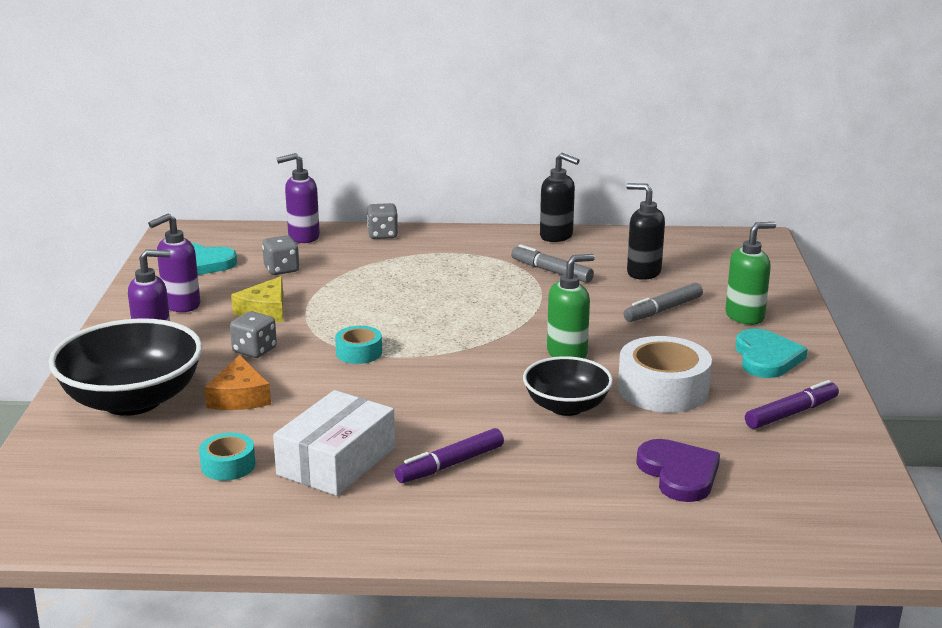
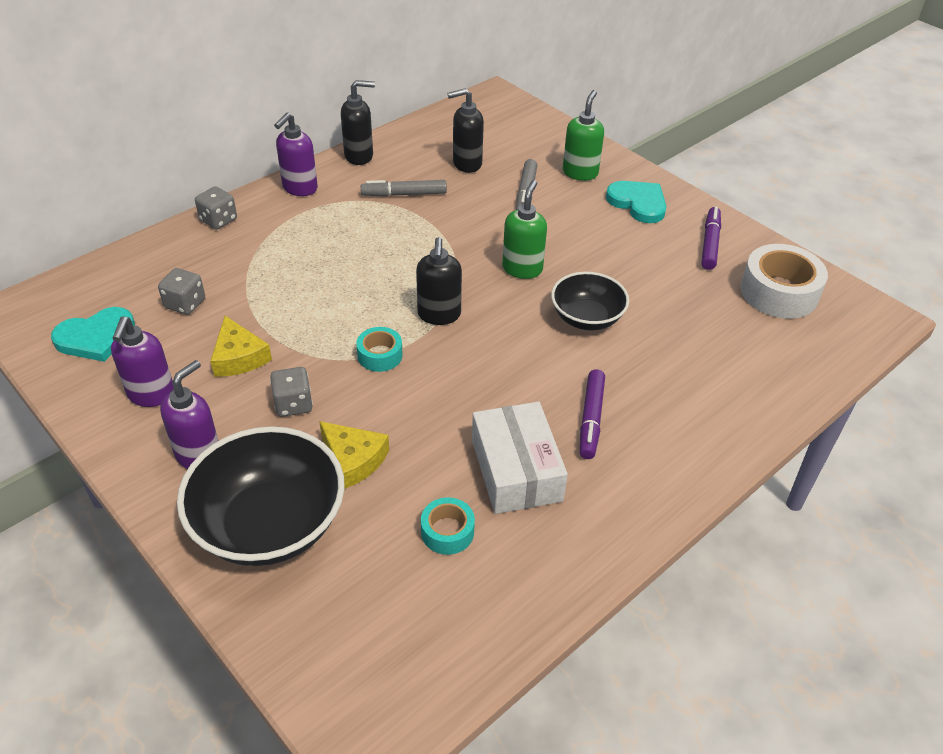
camera: 45 degrees left, 20 degrees up
orange cheese [204,355,271,410] -> yellow cheese [319,421,389,488]
purple soap dispenser [277,153,320,243] -> purple soap dispenser moved to [274,112,318,196]
white tape [618,336,712,413] -> white tape moved to [740,244,828,319]
purple heart [636,439,720,502] -> none
none -> black soap dispenser [416,237,462,325]

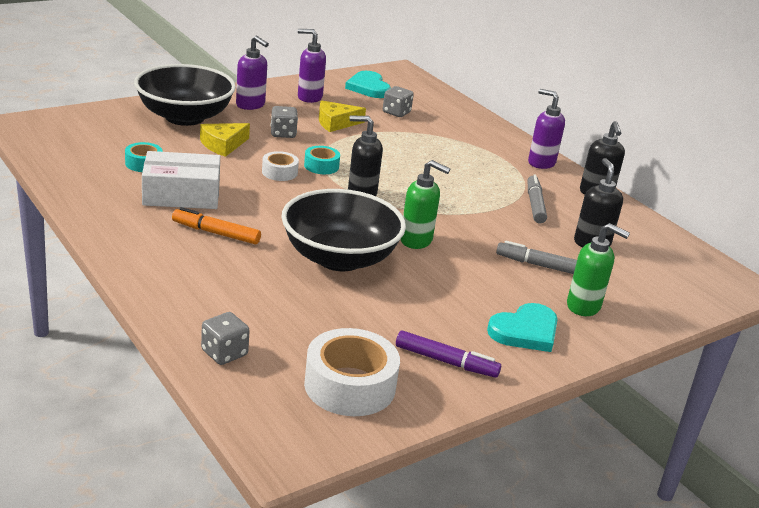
camera: 95 degrees right, 15 degrees down
grey dice [195,186,237,230] -> grey dice moved to [201,312,250,365]
black bowl [551,272,629,330] -> black bowl [281,189,406,271], size x1.67
purple marker [580,369,605,459] -> orange marker [172,207,261,245]
none -> white tape [262,151,299,181]

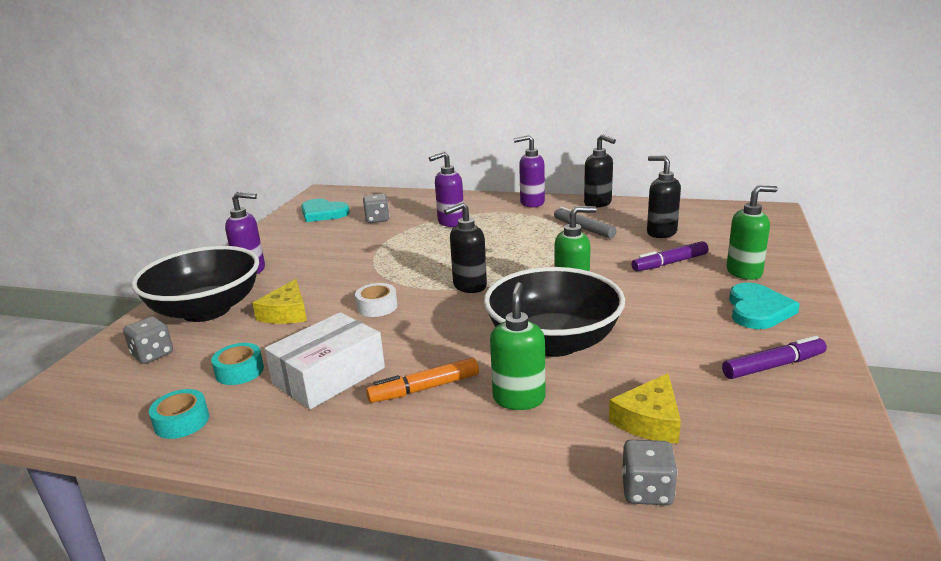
camera: 35 degrees left, 5 degrees down
grey dice [271,106,298,138] -> grey dice moved to [123,316,173,364]
purple soap dispenser [298,29,326,103] -> purple soap dispenser moved to [429,152,464,227]
turquoise tape [304,146,340,174] -> turquoise tape moved to [149,389,209,439]
white tape [304,328,400,416] -> none
yellow cheese [319,100,366,132] -> yellow cheese moved to [609,373,681,444]
grey marker [496,241,577,274] -> purple marker [631,241,708,271]
none -> green soap dispenser [490,282,545,410]

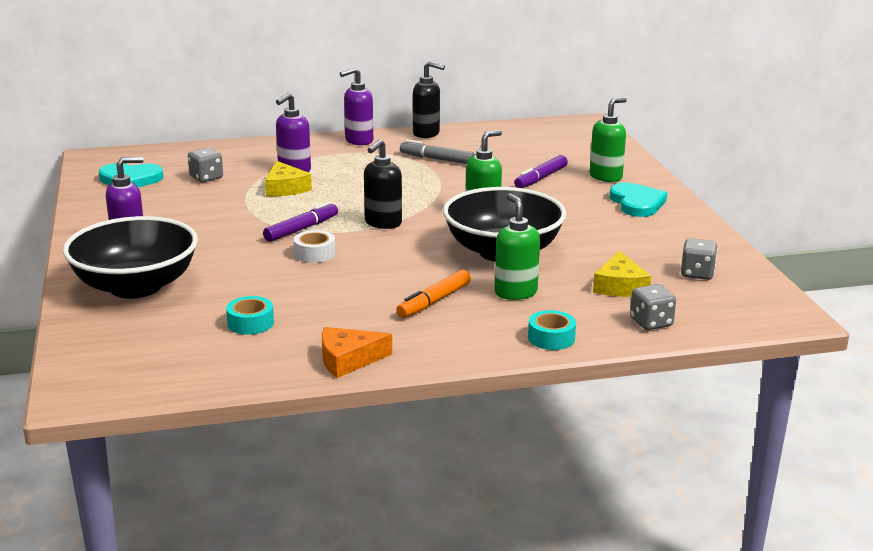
camera: 30 degrees left, 0 degrees up
grey dice [123,316,173,364] -> grey dice moved to [681,238,718,280]
turquoise tape [149,389,209,439] -> turquoise tape moved to [528,310,576,350]
yellow cheese [252,279,307,324] -> yellow cheese moved to [265,161,312,197]
white box [265,312,385,409] -> none
black soap dispenser [647,155,681,238] -> none
purple marker [722,336,827,379] -> purple marker moved to [263,202,338,242]
none -> orange cheese [322,327,392,378]

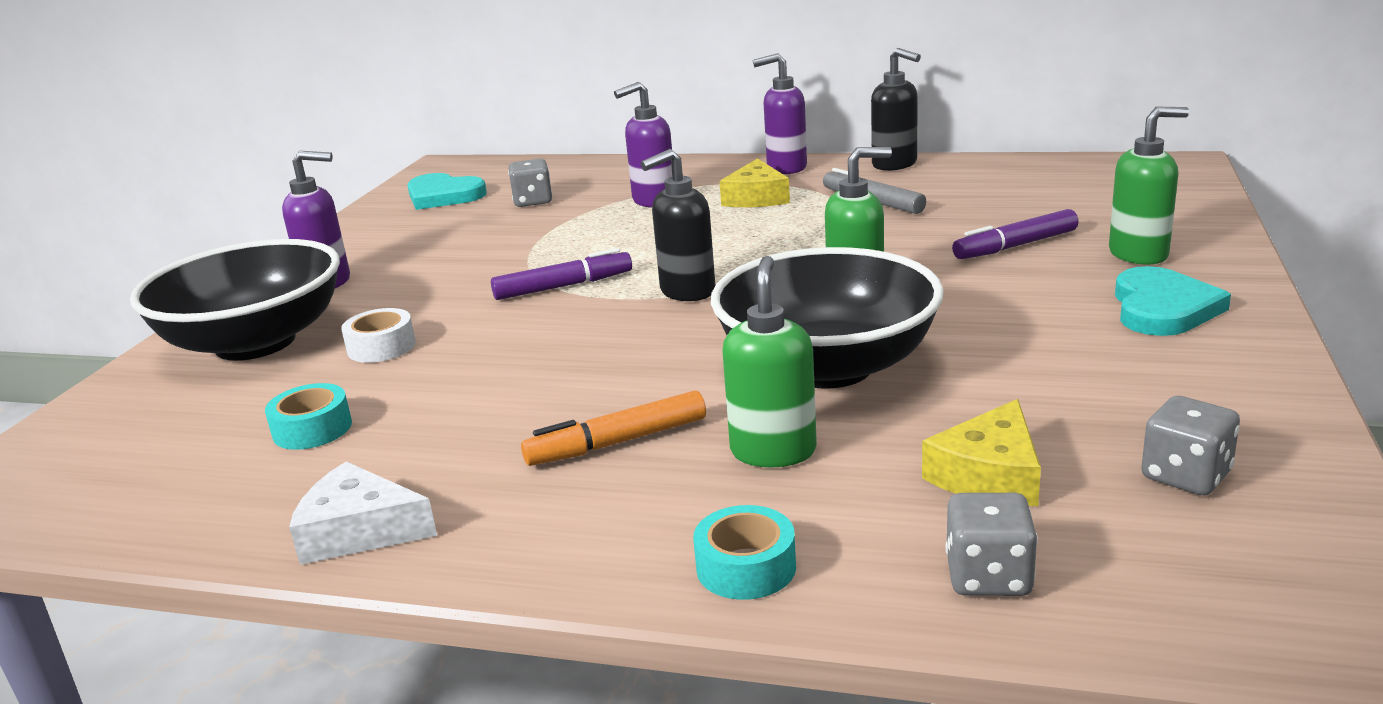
camera: 30 degrees right, 0 degrees up
yellow cheese [265,161,312,197] -> yellow cheese moved to [719,158,790,207]
white tape [294,230,335,263] -> white tape moved to [341,308,416,363]
orange cheese [322,327,392,378] -> white cheese [289,461,437,565]

